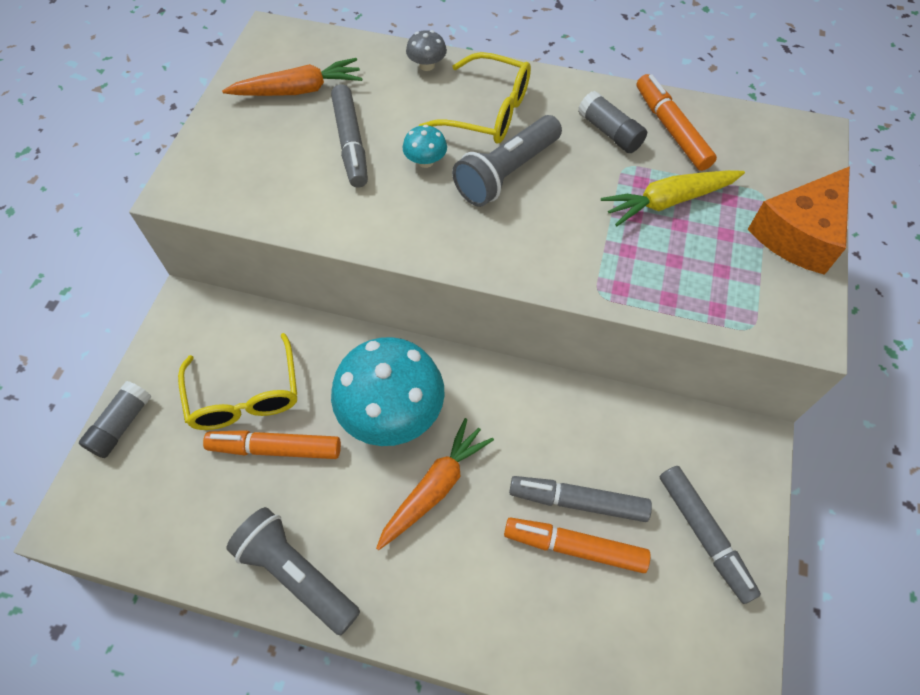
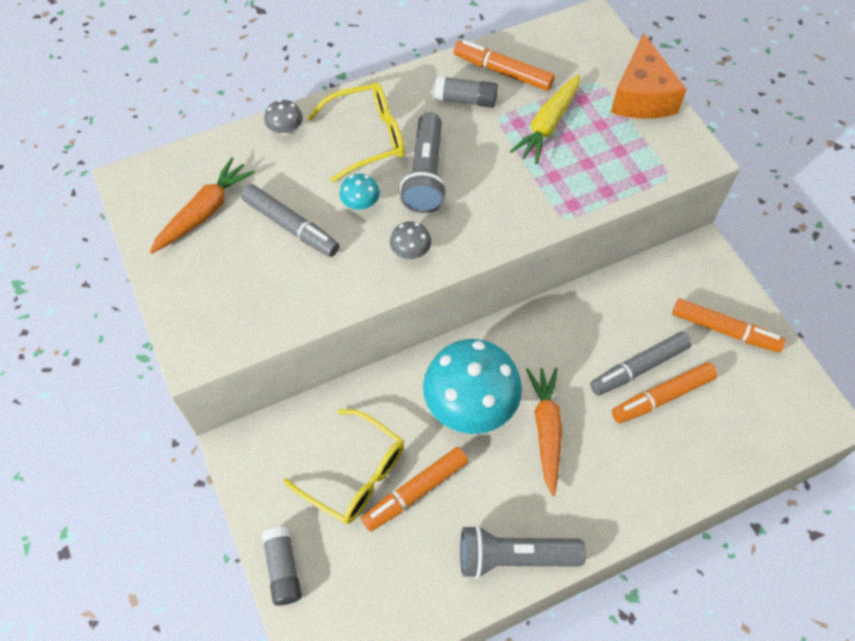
camera: 40 degrees left, 0 degrees up
grey marker [660,466,761,604] -> orange marker [672,299,786,353]
none -> grey mushroom [390,221,431,259]

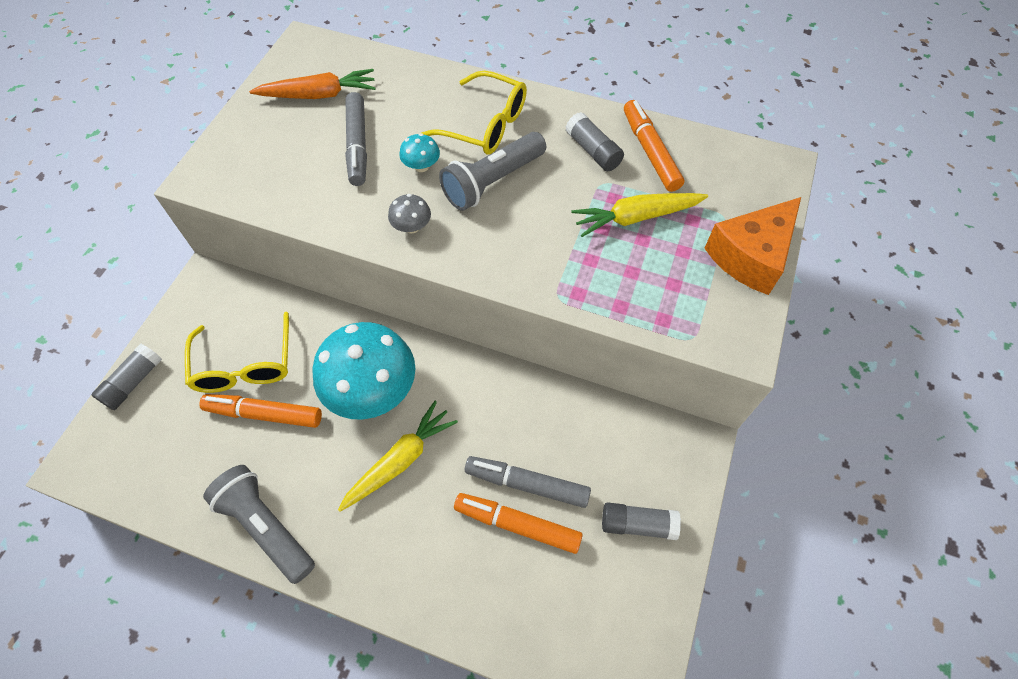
camera: 45 degrees right, 0 degrees up
grey mushroom [264,99,303,135] -> none
orange carrot [526,368,562,496] -> yellow carrot [338,401,458,512]
orange marker [672,299,786,353] -> grey glue stick [602,502,681,540]

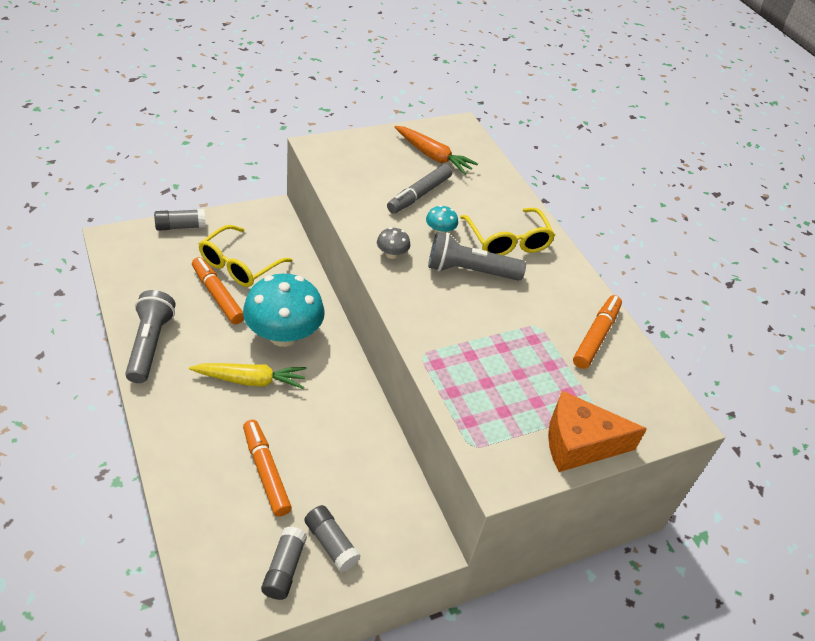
camera: 40 degrees right, 15 degrees down
grey marker [465,456,591,508] -> none
grey glue stick [566,112,624,171] -> grey glue stick moved to [261,527,307,600]
yellow carrot [572,193,708,237] -> none

